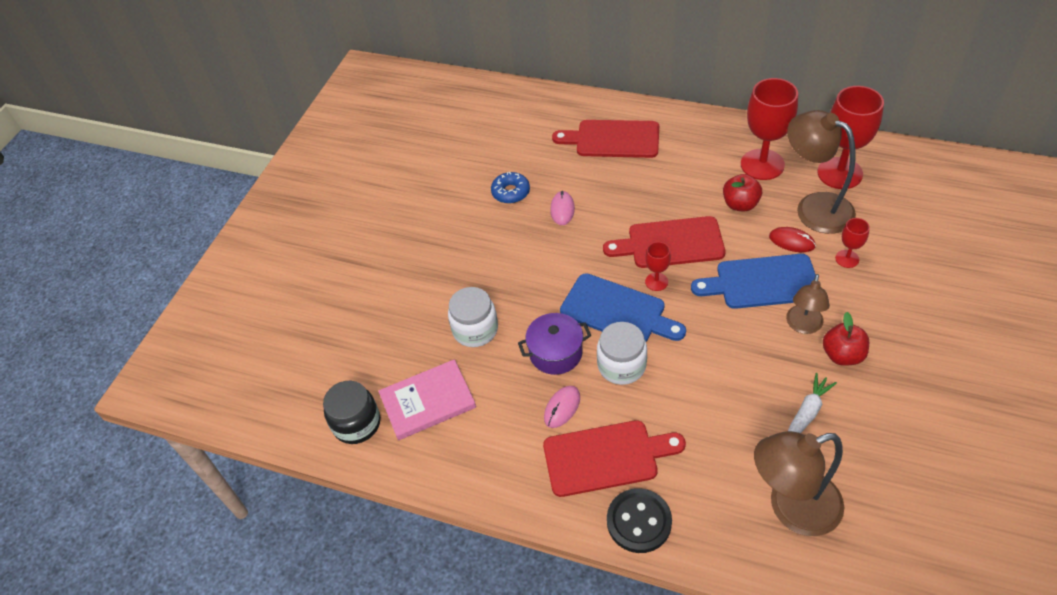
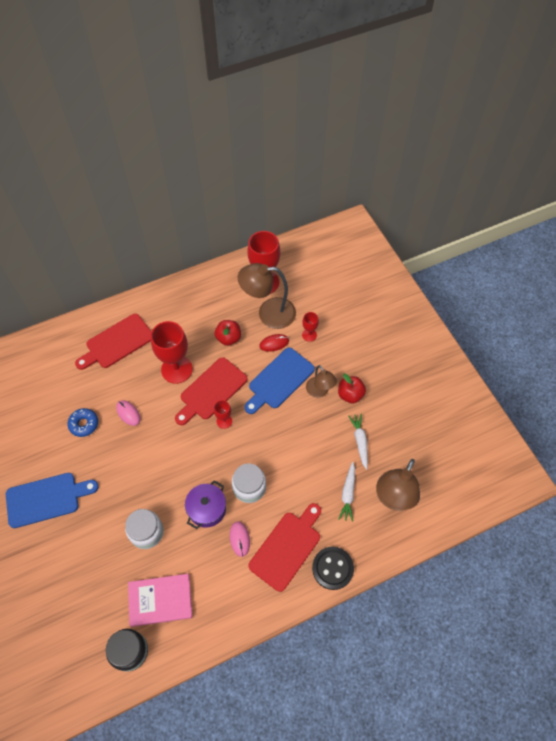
camera: 50 degrees left, 10 degrees up
pink book [379,359,476,440] -> pink book turned 60 degrees clockwise [128,574,192,627]
blue cutting board [560,273,686,342] -> blue cutting board moved to [6,473,98,528]
red goblet [741,78,798,180] -> red goblet moved to [151,321,193,384]
none -> white carrot [339,462,355,522]

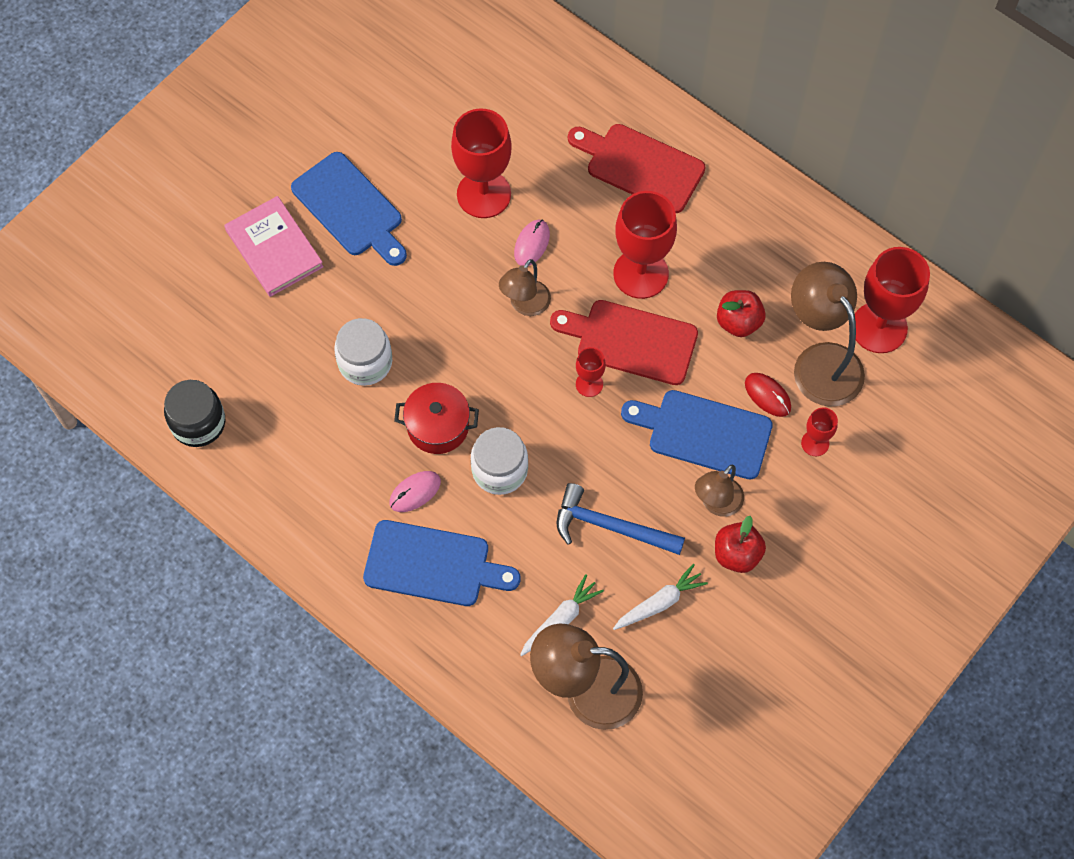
camera: 65 degrees right, 5 degrees up
blue donut [68,408,98,437] -> red goblet [451,108,512,218]
pink book [128,574,192,627] -> pink book moved to [224,196,324,297]
purple pot [185,480,226,529] -> red pot [394,383,479,454]
red cutting board [249,503,321,592] -> blue cutting board [363,520,520,606]
black button [312,547,354,590] -> none
white carrot [339,462,355,522] -> white carrot turned 150 degrees clockwise [520,574,604,656]
none -> brown lamp [499,259,551,316]
none -> blue hammer [557,483,685,555]

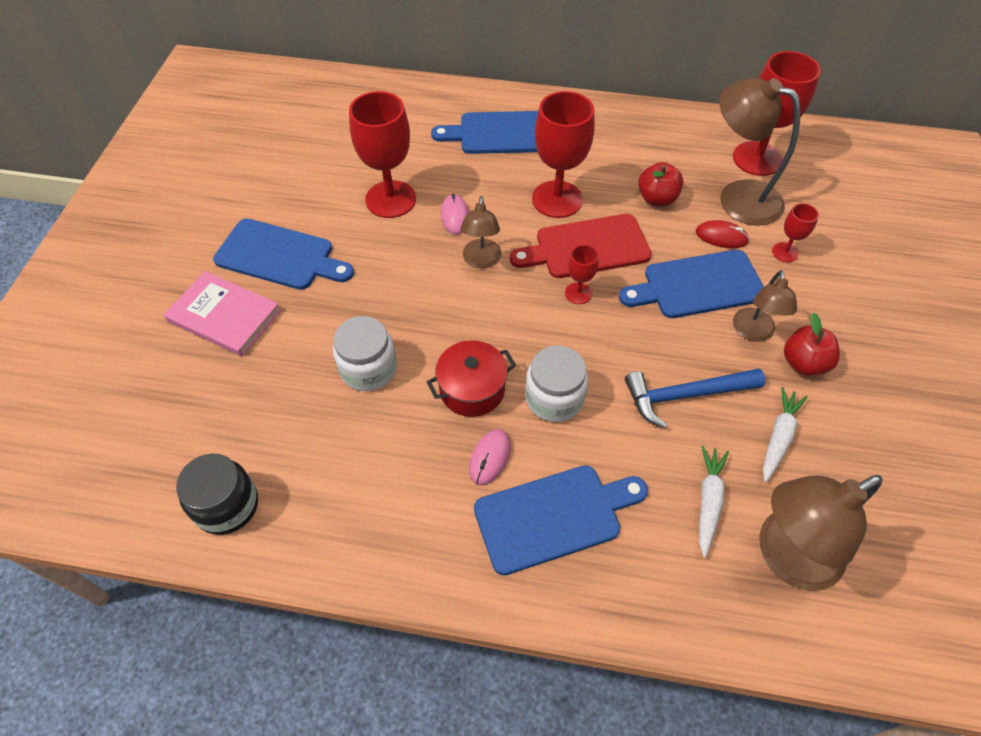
camera: 30 degrees left, 10 degrees down
red cutting board [568,124,706,213] -> blue cutting board [431,111,538,154]

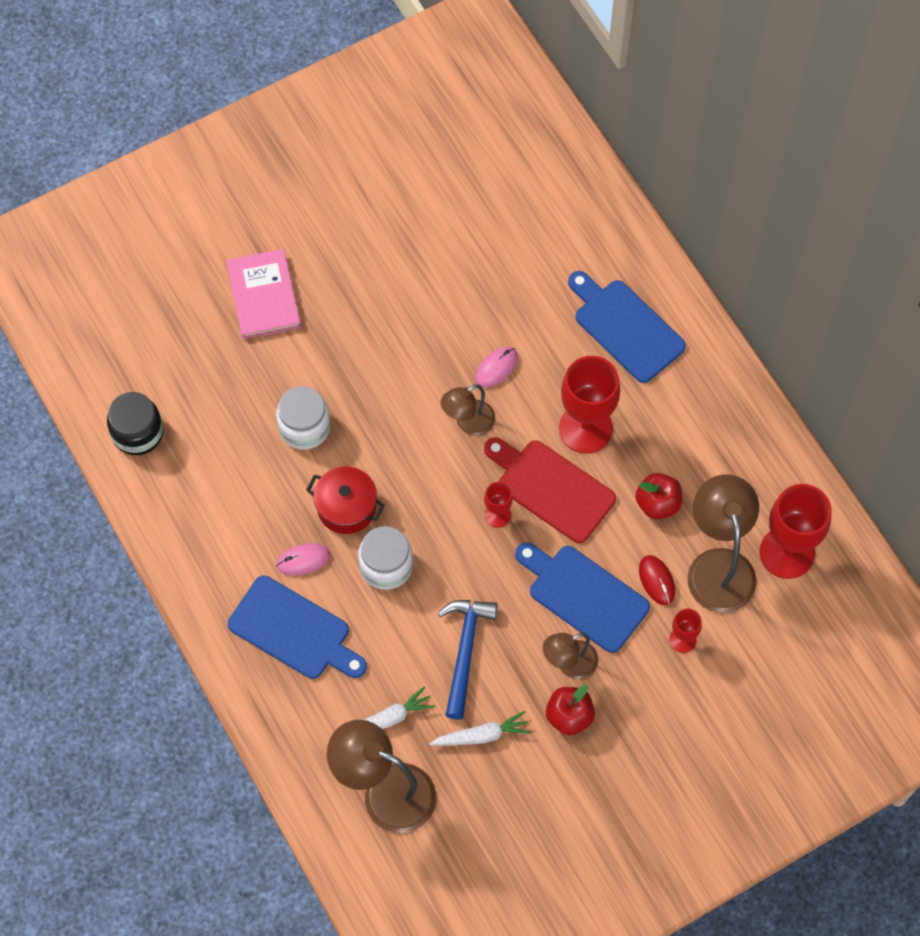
camera: 50 degrees right, 10 degrees up
blue cutting board [213,219,354,290] -> none
red goblet [349,91,416,218] -> none
blue hammer [625,368,766,428] -> blue hammer turned 60 degrees clockwise [438,600,497,720]

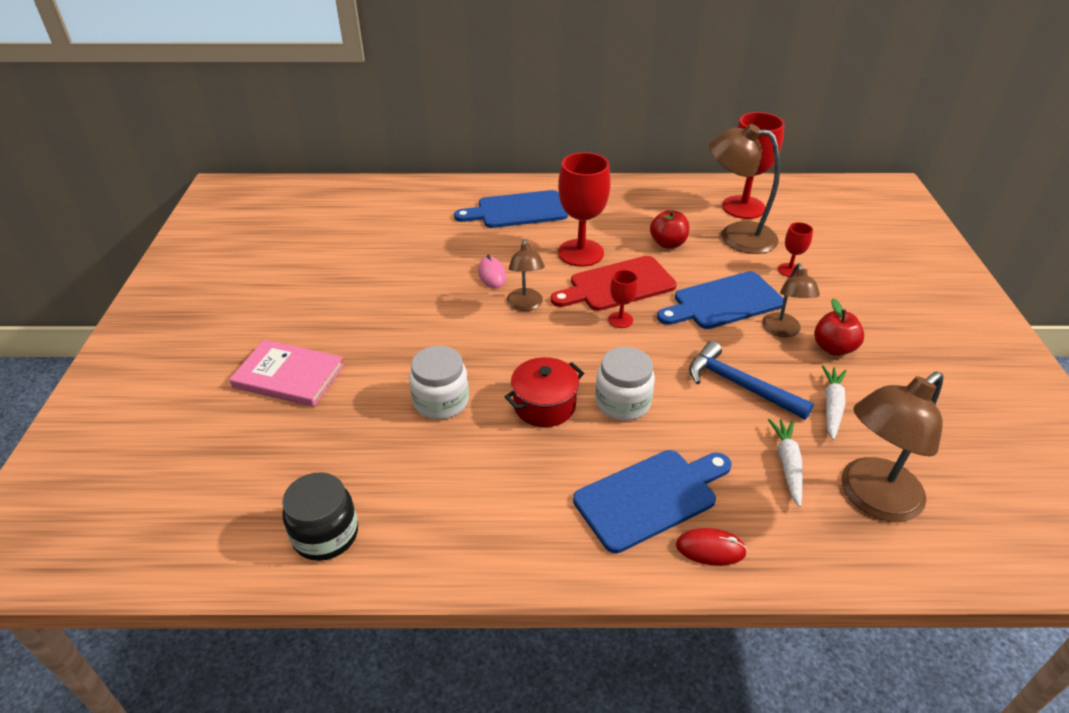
camera: 60 degrees left, 25 degrees down
pink mouse [276,543,330,576] -> none
red mouse [639,555,675,605] -> red mouse moved to [676,528,747,566]

